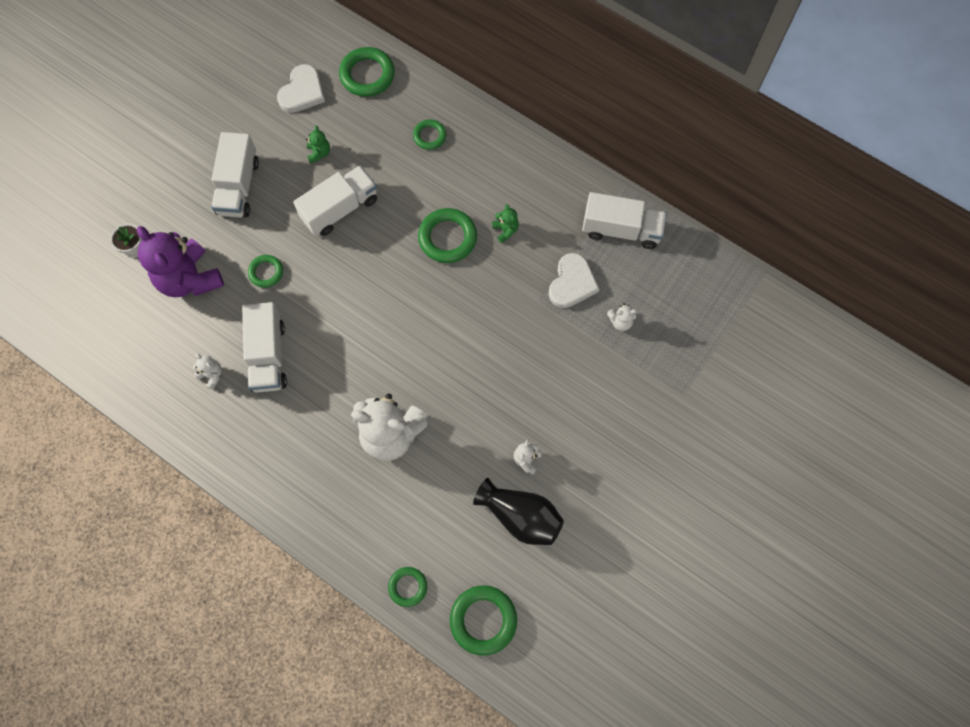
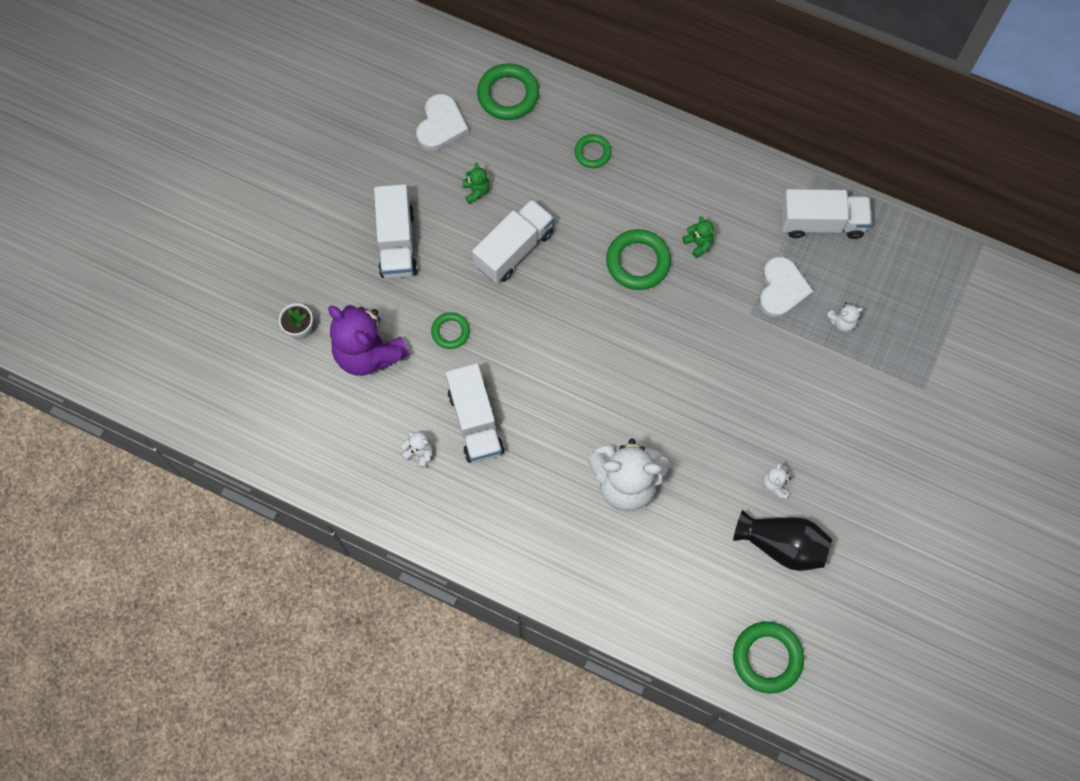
camera: 10 degrees left, 0 degrees up
green ring [388,567,427,607] -> none

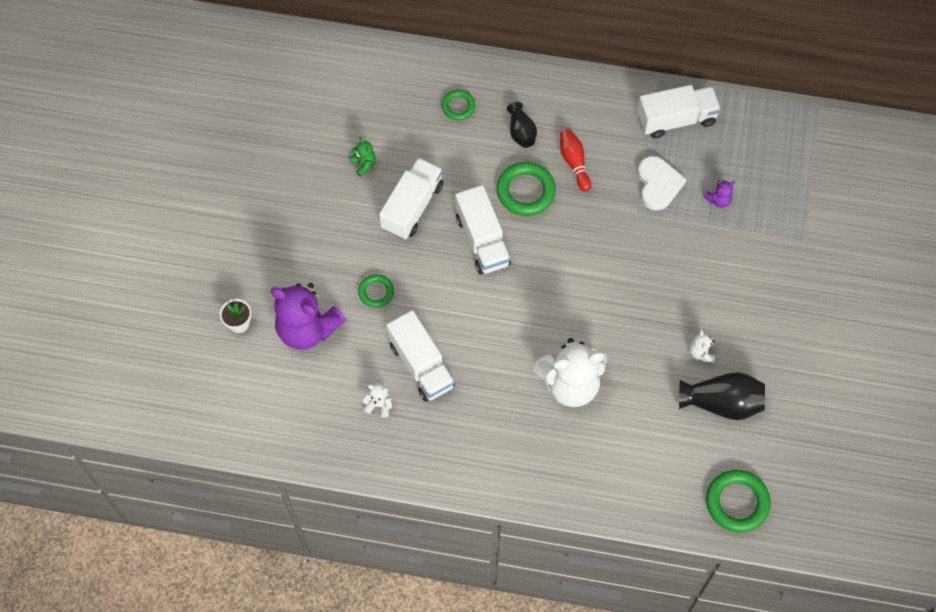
camera: 15 degrees left, 5 degrees down
white truck [374,184,418,278] -> white truck moved to [455,185,511,274]
white heart [416,94,469,151] -> none
green ring [477,63,539,120] -> none
green teddy bear [683,216,714,258] -> red bowling pin [560,129,591,192]
white teddy bear [826,302,863,332] -> purple teddy bear [703,180,735,208]
none -> black vase [507,102,537,148]

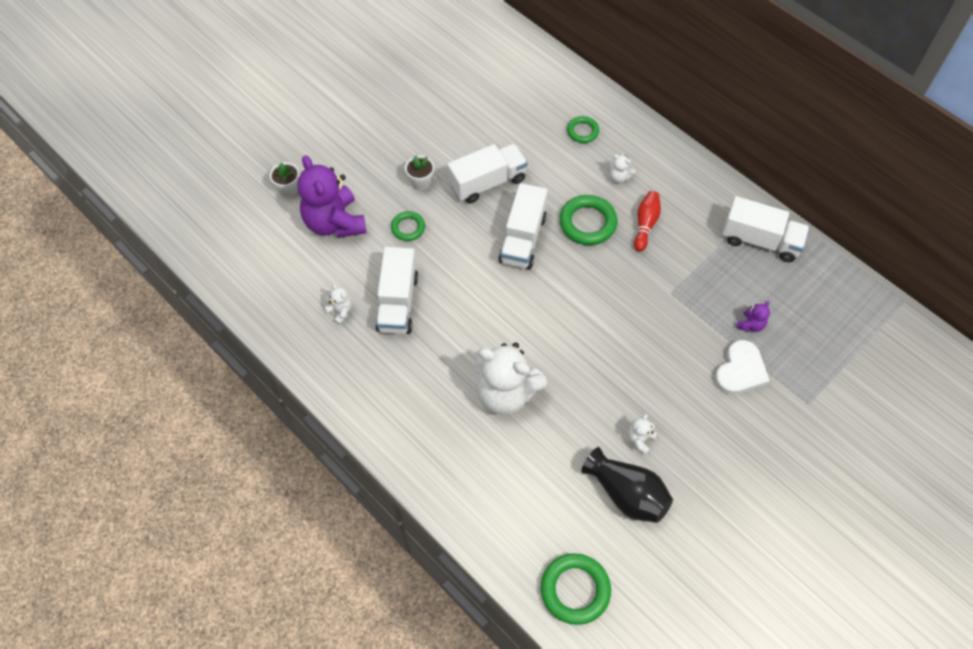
camera: 35 degrees right, 5 degrees down
green teddy bear [349,137,376,177] -> none
black vase [507,102,537,148] -> white teddy bear [609,154,635,183]
white heart [638,156,687,211] -> white heart moved to [714,340,770,395]
purple teddy bear [703,180,735,208] -> purple teddy bear turned 60 degrees counterclockwise [736,301,770,332]
none -> white flower pot [405,155,434,190]

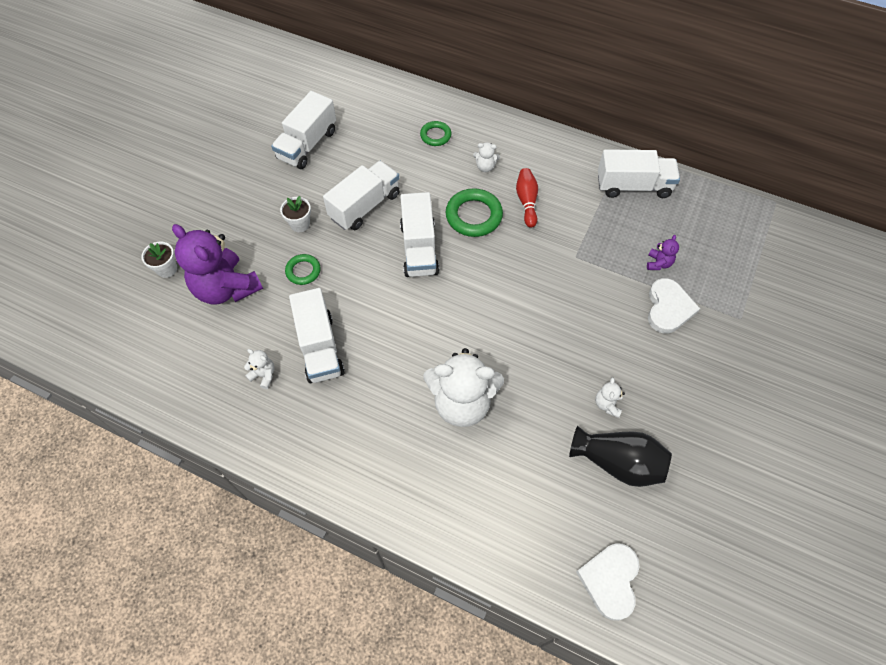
camera: 20 degrees left, 0 degrees up
green ring [541,553,611,625] -> white heart [576,543,639,621]
none -> white truck [271,91,336,169]

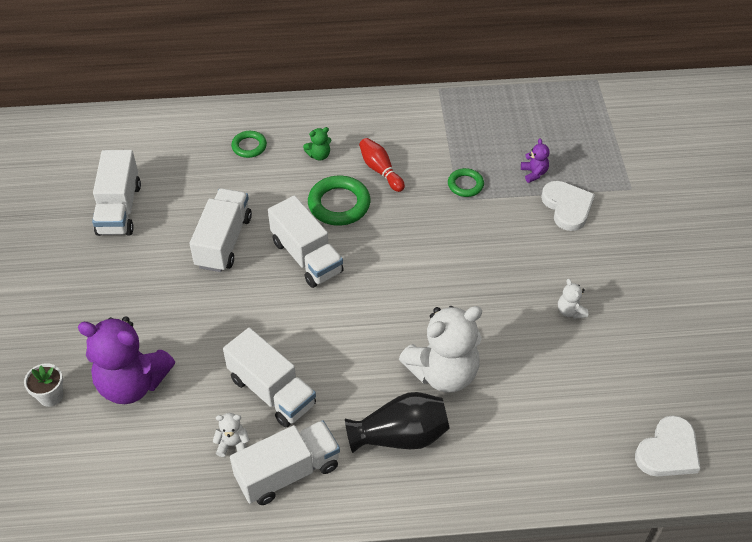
camera: 30 degrees left, 10 degrees down
white flower pot [280,196,311,232] -> none
green ring [285,254,321,285] -> green ring moved to [448,168,484,197]
white teddy bear [473,143,500,172] -> green teddy bear [303,127,331,161]
black vase [569,426,672,487] -> black vase moved to [345,392,450,453]
white heart [576,543,639,621] -> white heart turned 120 degrees counterclockwise [635,415,700,477]
white truck [598,149,680,198] -> white truck moved to [230,420,340,505]

